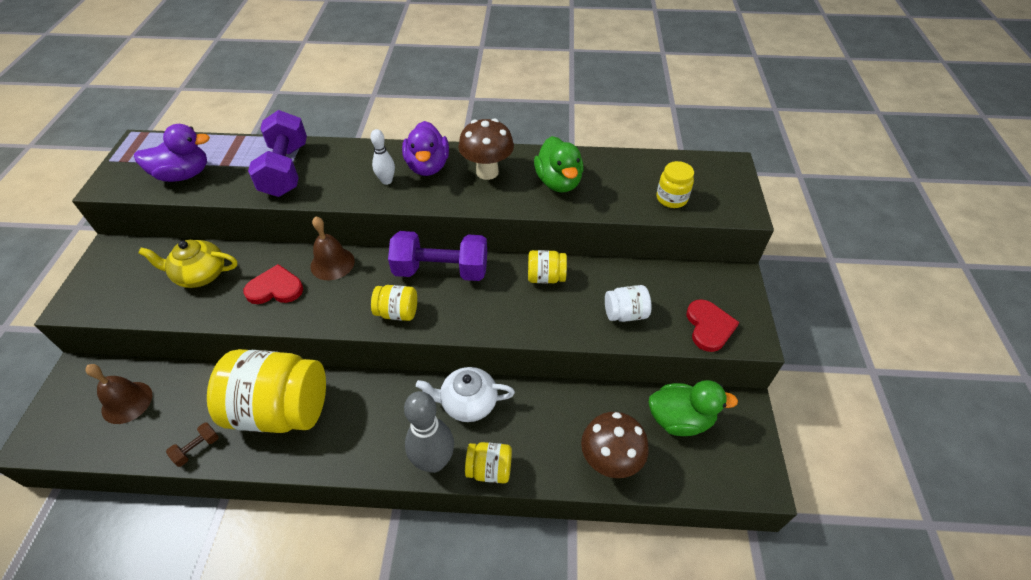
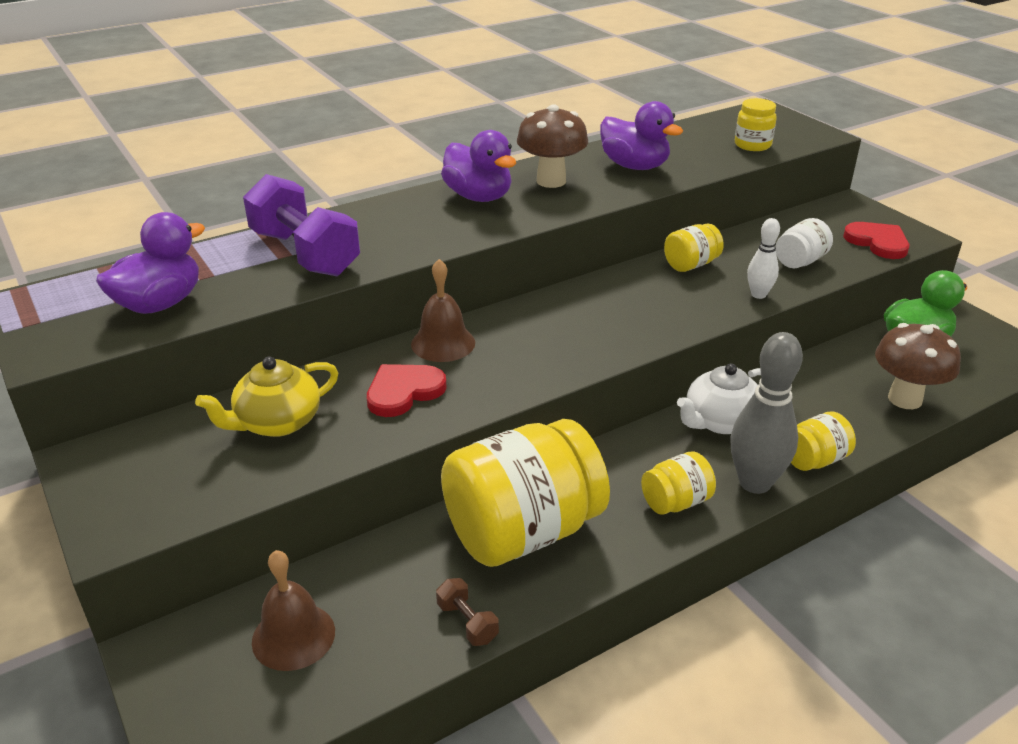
camera: 35 degrees left, 15 degrees down
brown dumbbell [166,422,219,467] -> brown dumbbell turned 45 degrees counterclockwise [436,578,499,646]
white bowling pin [370,129,395,185] -> white bowling pin moved to [747,218,780,299]
yellow jar [371,285,417,321] -> yellow jar moved to [641,451,716,515]
purple dumbbell [388,231,487,281] -> none
green duck [534,136,584,192] -> purple duck [600,101,683,170]

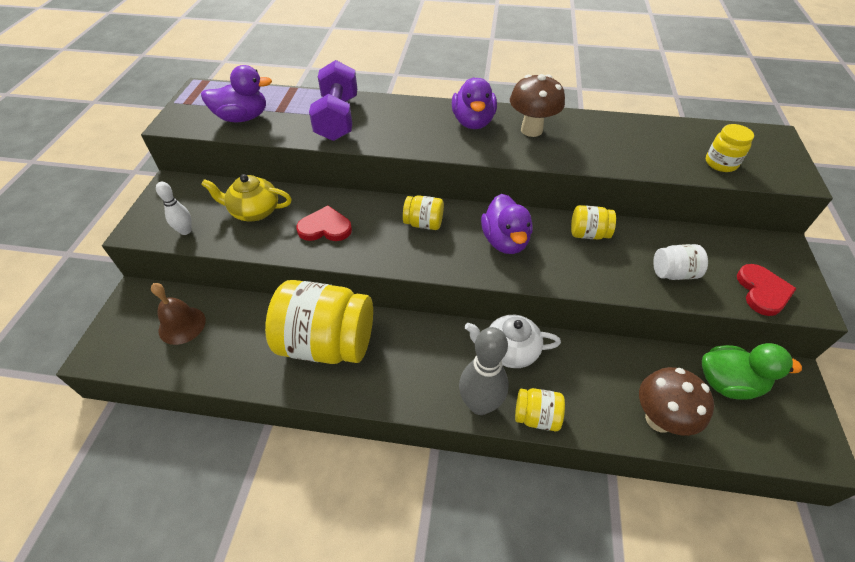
camera: 40 degrees right, 15 degrees up
brown bell [411,259,475,362] -> none
brown dumbbell [436,578,499,646] -> none
purple duck [600,101,683,170] -> purple duck moved to [481,194,533,254]
yellow jar [641,451,716,515] -> yellow jar moved to [403,195,444,230]
white bowling pin [747,218,780,299] -> white bowling pin moved to [156,182,192,235]

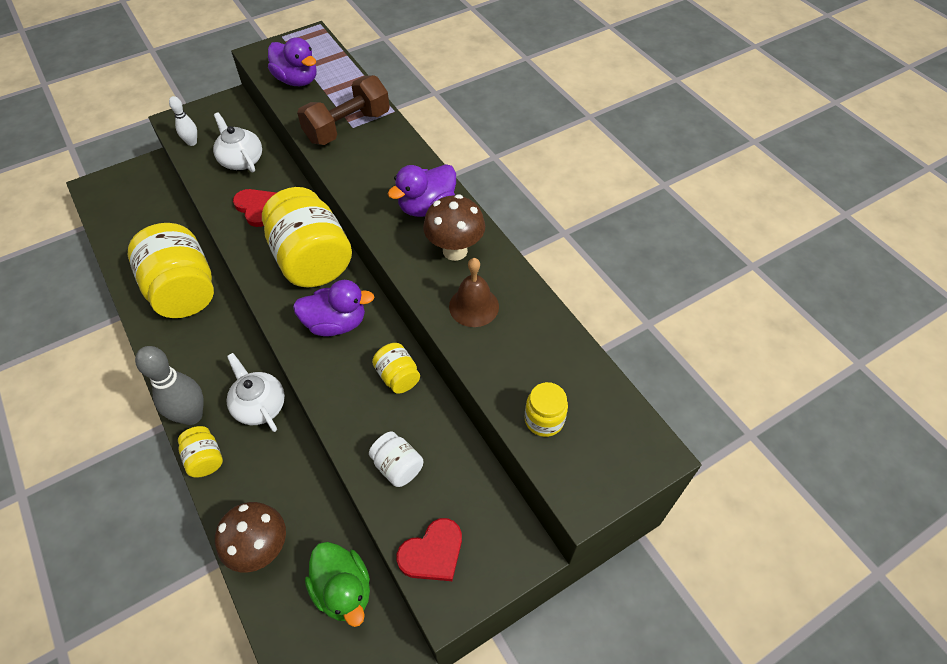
camera: 50 degrees right, 5 degrees up
brown bell [151,283,206,345] -> brown bell moved to [449,258,499,327]
yellow teapot [201,174,292,221] -> white teapot [213,113,262,172]
purple dumbbell [309,60,357,141] -> brown dumbbell [297,75,390,145]
yellow jar [403,195,444,230] -> yellow jar [262,187,352,287], size x2.19
purple duck [481,194,533,254] -> purple duck turned 135 degrees counterclockwise [293,280,374,336]

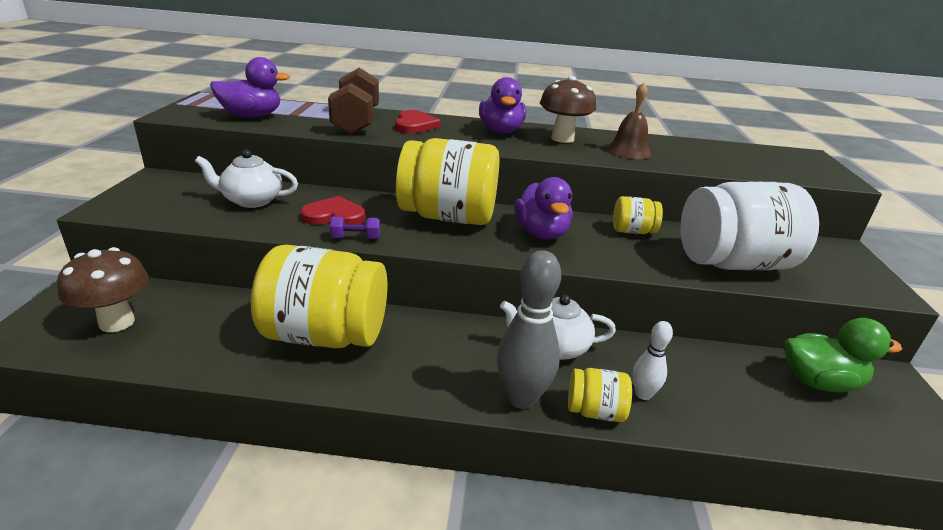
camera: 55 degrees left, 25 degrees down
white bowling pin [169,96,197,146] -> white bowling pin moved to [633,321,673,400]
brown mushroom [215,502,286,572] -> brown mushroom moved to [57,247,148,332]
purple duck [293,280,374,336] -> purple duck turned 135 degrees clockwise [514,177,573,239]
white jar [369,431,423,487] -> white jar [680,181,819,270], size x2.19
red heart [397,518,462,581] -> red heart moved to [395,110,441,133]
yellow jar [525,382,568,437] -> none
none -> purple dumbbell [330,217,380,239]

